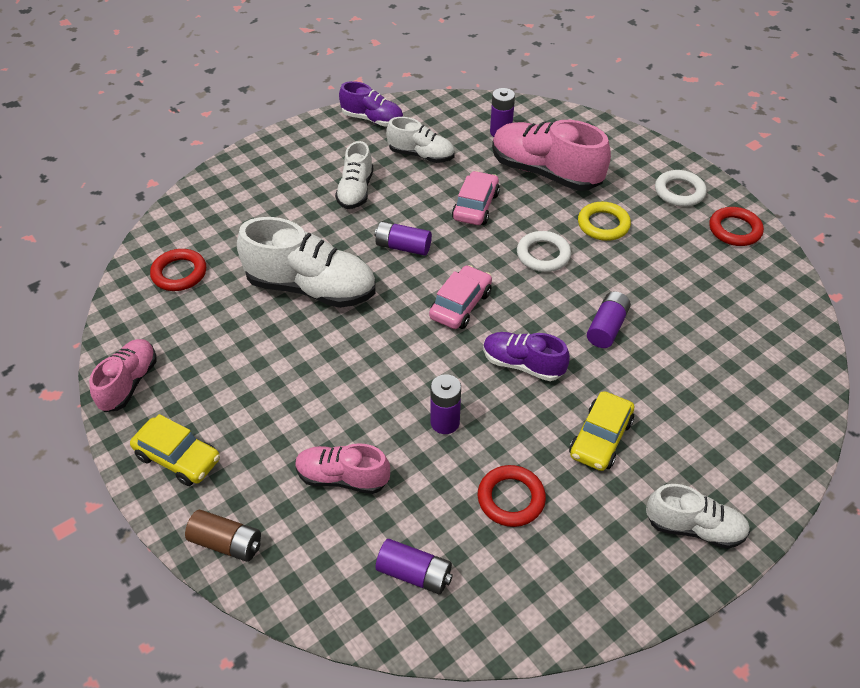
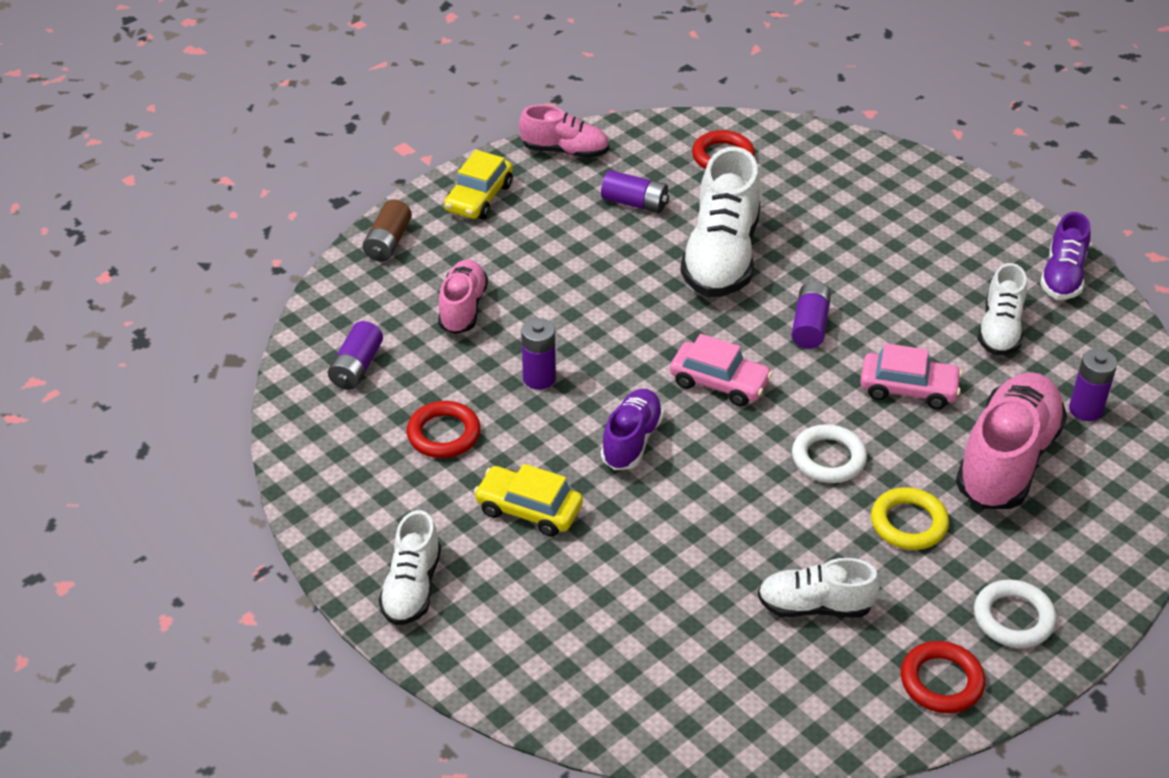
camera: 85 degrees right, 5 degrees down
white shoe [335,141,373,209] -> white shoe moved to [758,558,880,618]
purple battery [587,291,631,348] -> purple battery moved to [601,170,669,213]

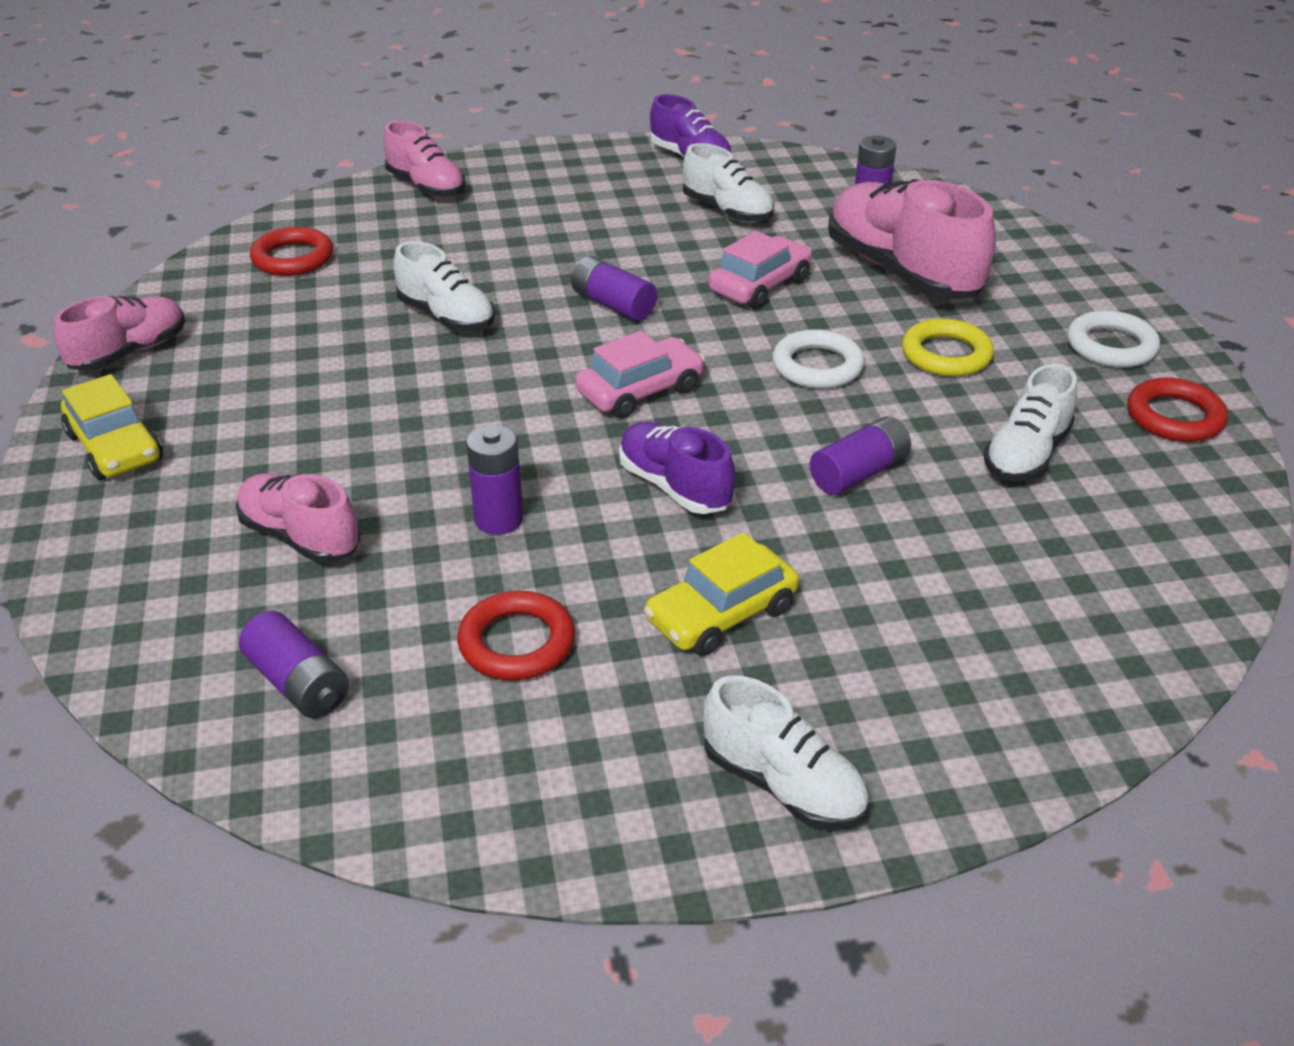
camera: 60 degrees left, 5 degrees down
brown battery [363,199,412,262] -> none
purple battery [601,170,669,213] -> purple battery moved to [810,416,911,495]
white shoe [680,147,760,297] -> white shoe [393,241,495,332], size x0.59
none -> pink shoe [383,120,466,198]

